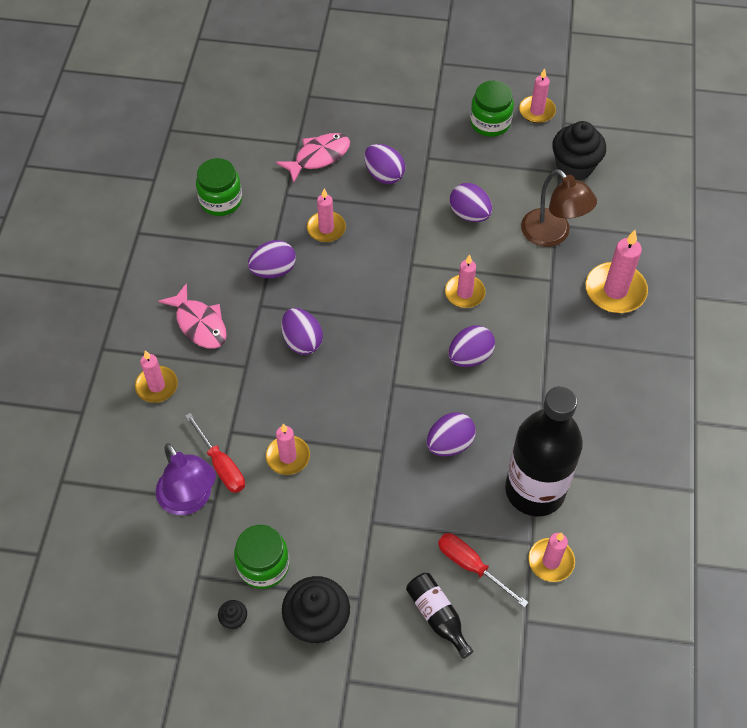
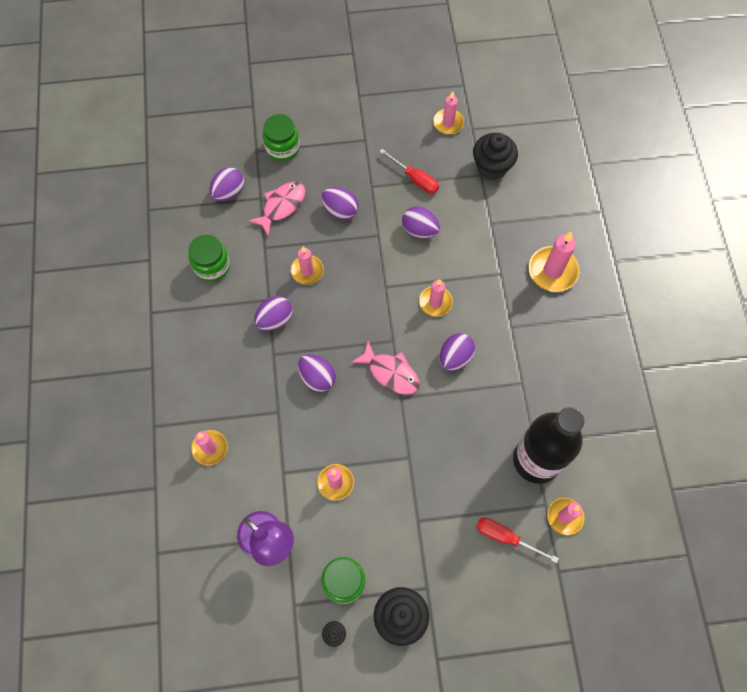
camera: 15 degrees left, 10 degrees up
pink fish [158,283,227,349] -> pink fish moved to [351,341,419,395]
red screwdriver [185,413,245,493] -> red screwdriver moved to [379,149,439,194]
black bottle [406,573,473,659] -> none
purple egg [427,412,476,456] -> purple egg moved to [210,167,244,201]
green jar [470,81,514,137] -> green jar moved to [262,114,300,161]
brown lamp [521,169,597,247] -> none

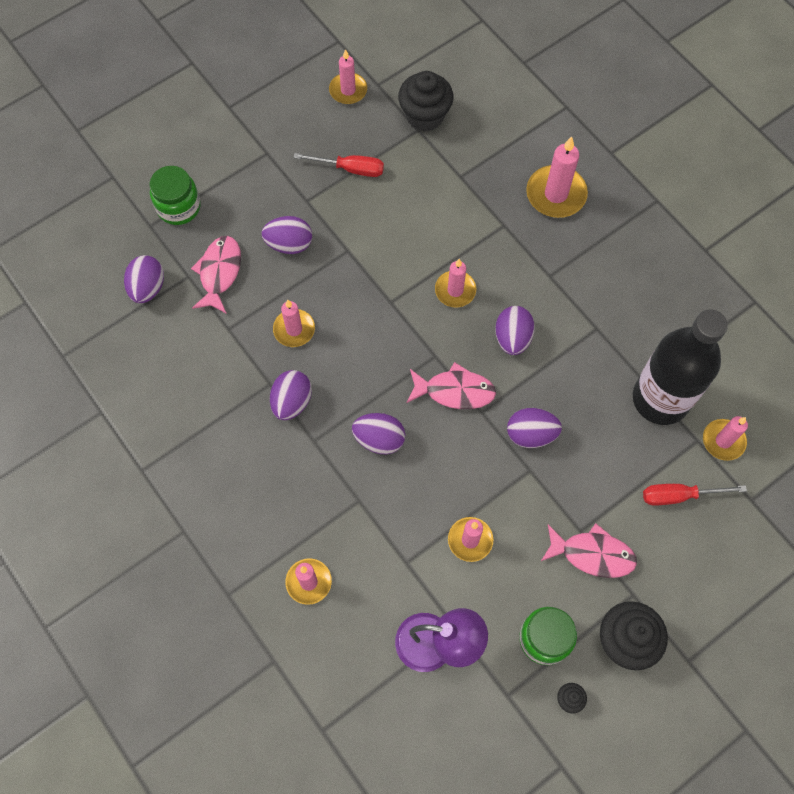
camera: 30 degrees left, 0 degrees up
green jar [188,235,230,282] -> none
purple egg [402,206,440,238] -> purple egg moved to [507,408,562,448]
none -> pink fish [541,523,637,578]

